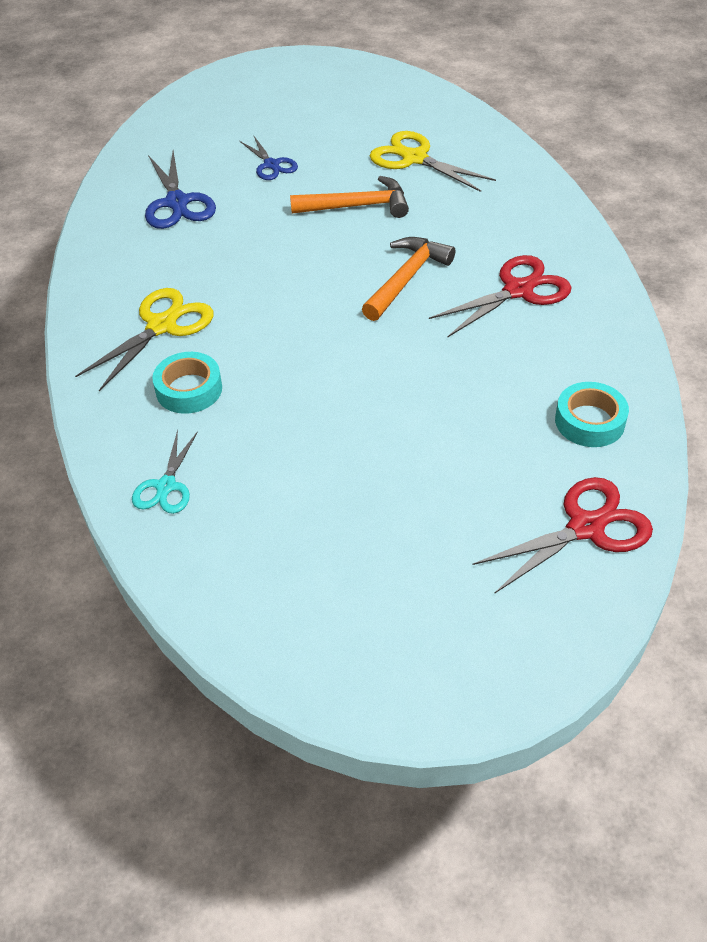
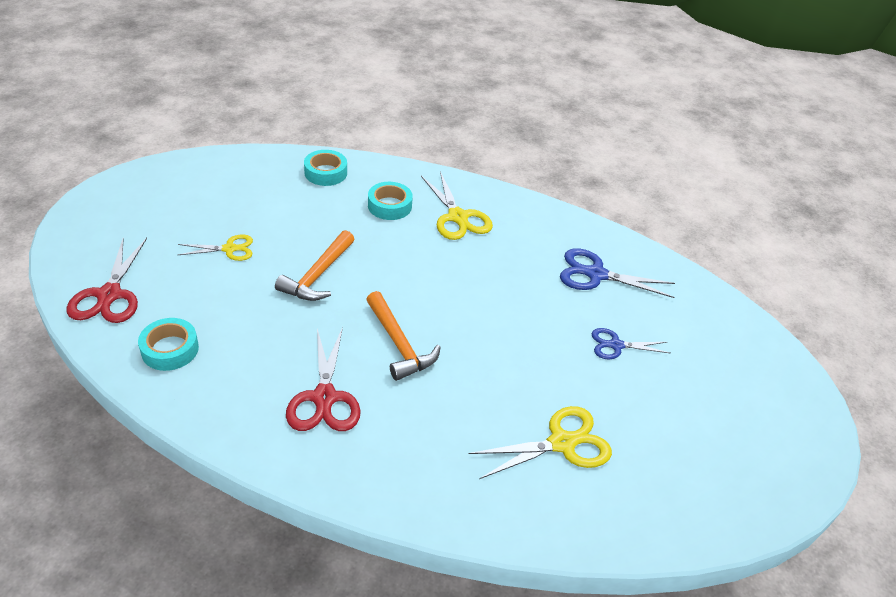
camera: 115 degrees right, 5 degrees down
turquoise scissors [132,430,198,514] -> turquoise tape [304,150,347,186]
orange hammer [290,176,409,218] -> orange hammer moved to [275,230,355,301]
none -> yellow scissors [178,234,253,261]

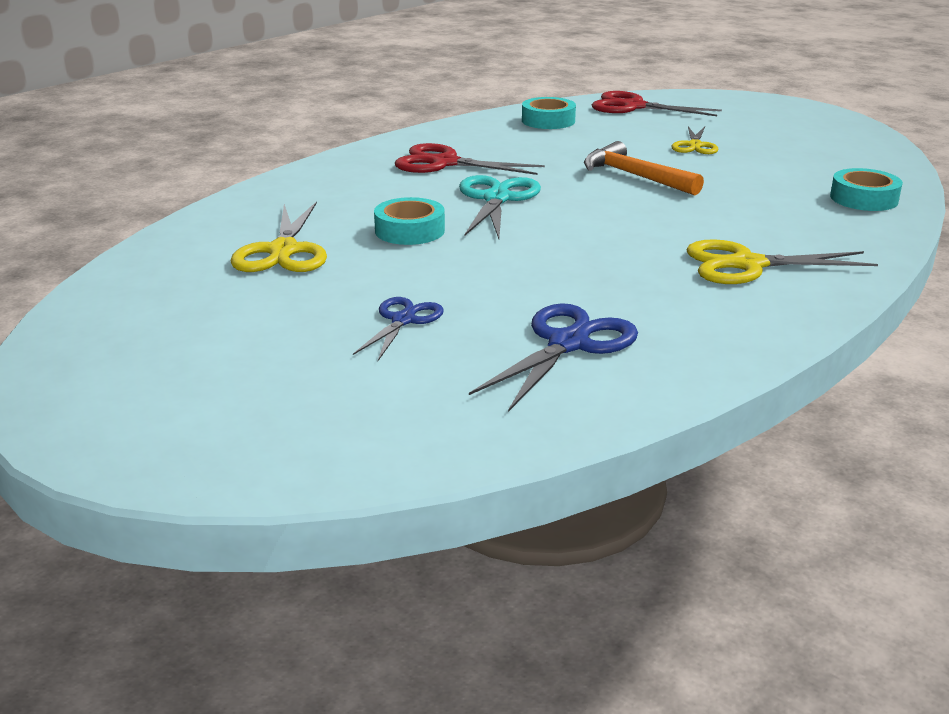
camera: 115 degrees right, 15 degrees down
orange hammer [366,291,441,381] -> turquoise scissors [459,175,541,239]
turquoise tape [368,182,413,220] -> turquoise tape moved to [374,197,445,245]

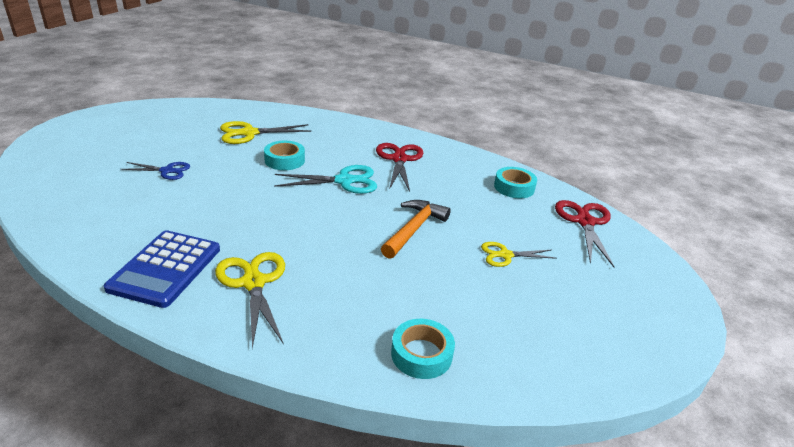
camera: 70 degrees right, 5 degrees up
blue scissors [469,303,638,412] -> none
none -> blue calculator [104,230,220,308]

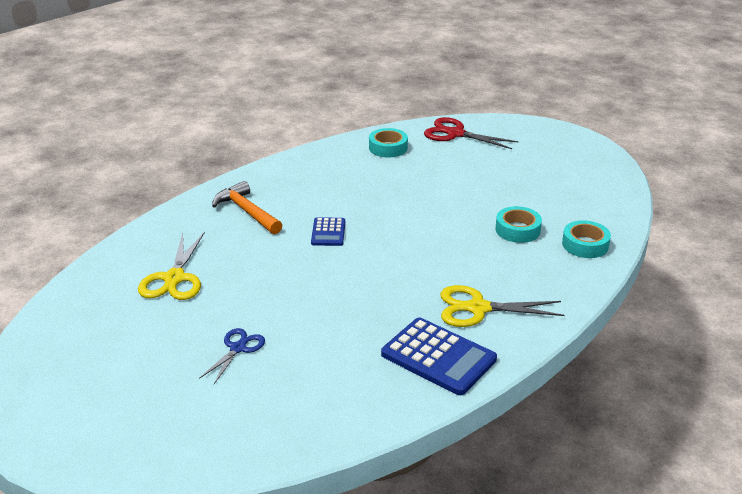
camera: 65 degrees left, 0 degrees up
turquoise tape [264,141,305,170] -> turquoise tape moved to [495,206,542,243]
turquoise scissors [274,165,377,194] -> blue calculator [311,217,345,246]
red scissors [376,143,424,192] -> none
orange hammer [381,200,451,259] -> orange hammer moved to [212,181,282,234]
yellow scissors [481,242,557,267] -> none

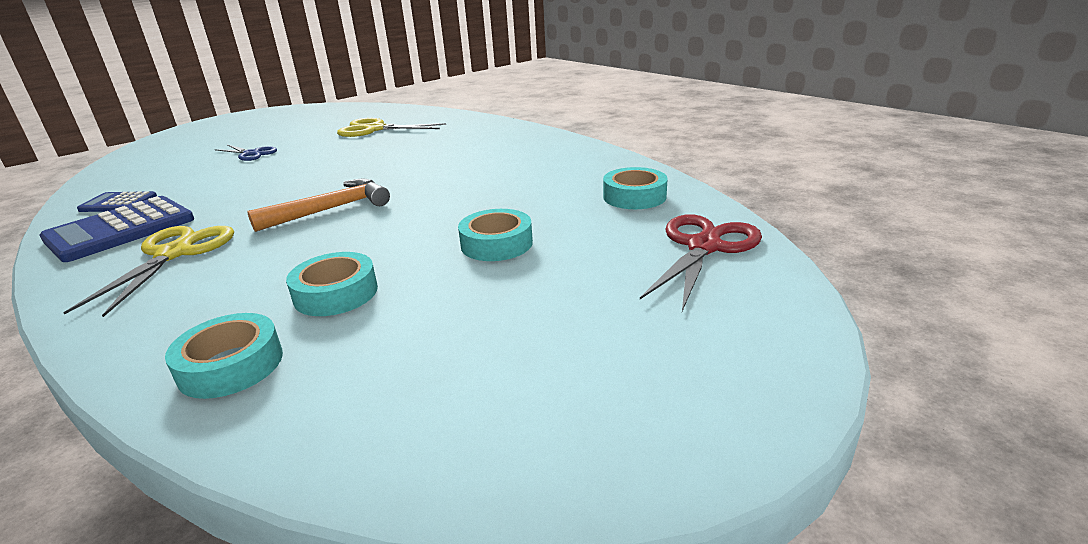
camera: 95 degrees right, 5 degrees down
orange hammer [212,181,282,234] -> orange hammer moved to [247,179,390,232]
blue calculator [311,217,345,246] -> blue calculator moved to [77,191,157,212]
none -> turquoise tape [458,209,533,261]

